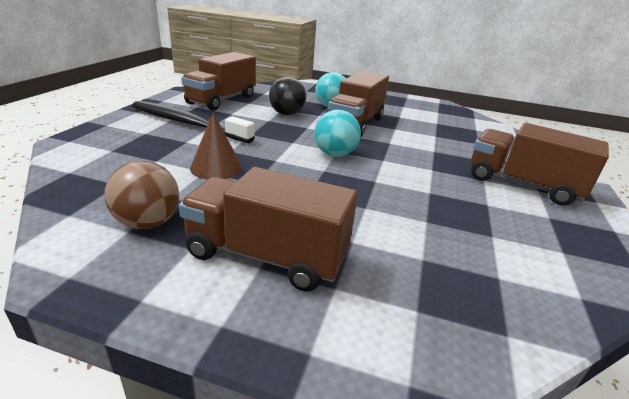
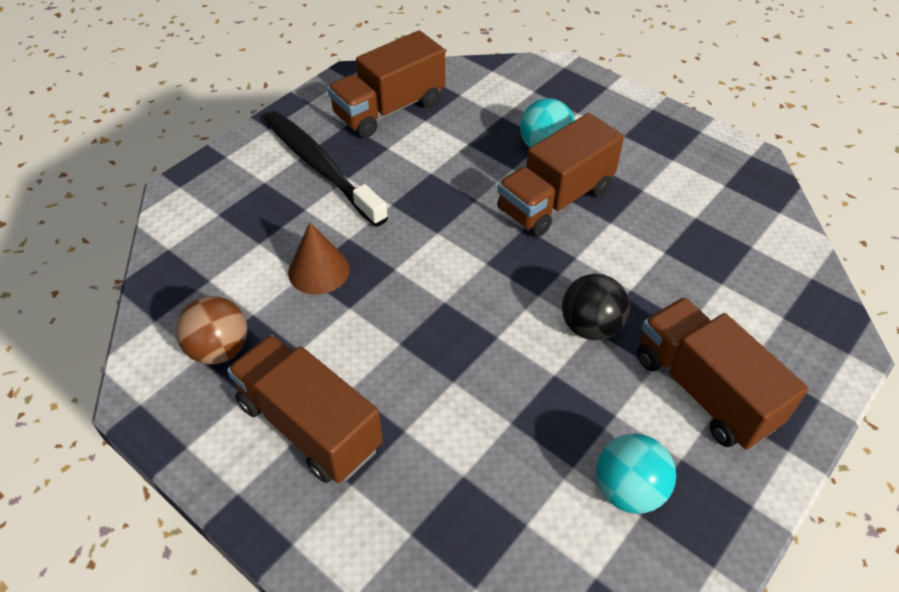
camera: 25 degrees right, 20 degrees up
black ball [269,77,306,115] -> black ball moved to [562,274,630,340]
turquoise ball [314,110,361,157] -> turquoise ball moved to [596,434,676,514]

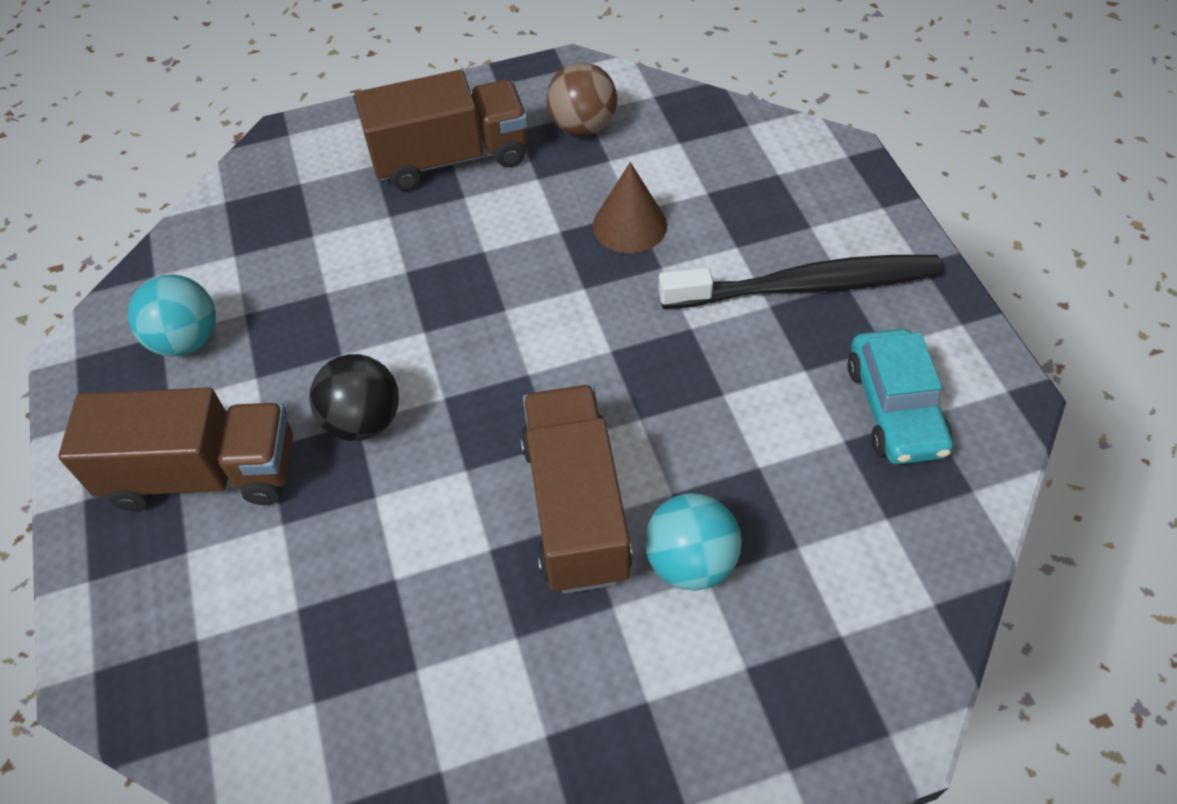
camera: 125 degrees right, 5 degrees up
brown truck [327,30,445,138] -> turquoise car [847,329,953,464]

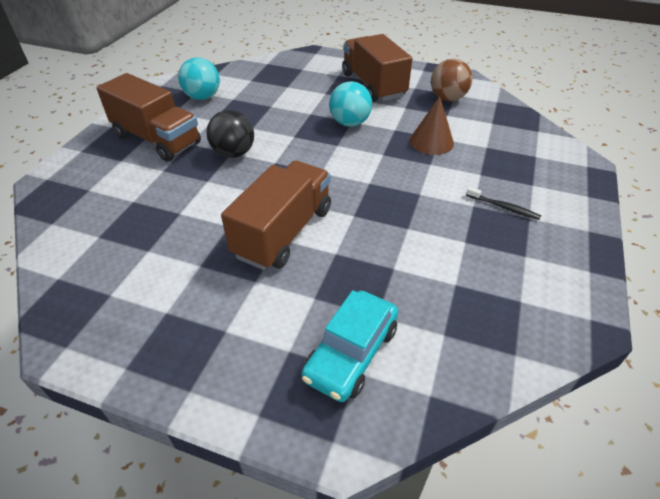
camera: 35 degrees right, 10 degrees down
brown truck [355,70,528,191] -> brown truck turned 135 degrees counterclockwise [342,34,412,102]
turquoise ball [645,493,742,591] -> turquoise ball moved to [329,81,372,127]
black toothbrush [658,255,943,309] -> black toothbrush [466,187,541,220], size x0.40
turquoise car [847,329,953,464] -> turquoise car moved to [301,290,398,402]

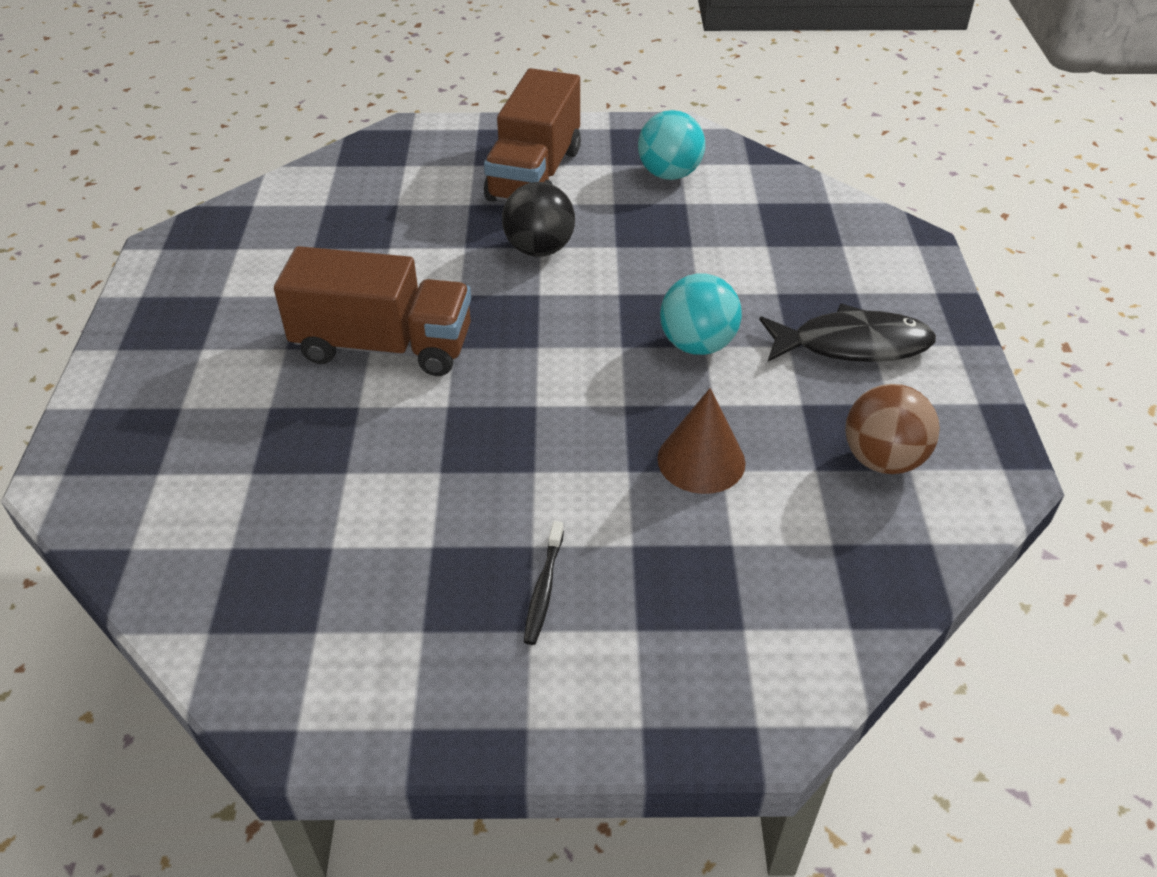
camera: 70 degrees right, 0 degrees up
turquoise car [301,290,398,402] -> none
brown truck [342,34,412,102] -> black fish [759,304,936,362]

